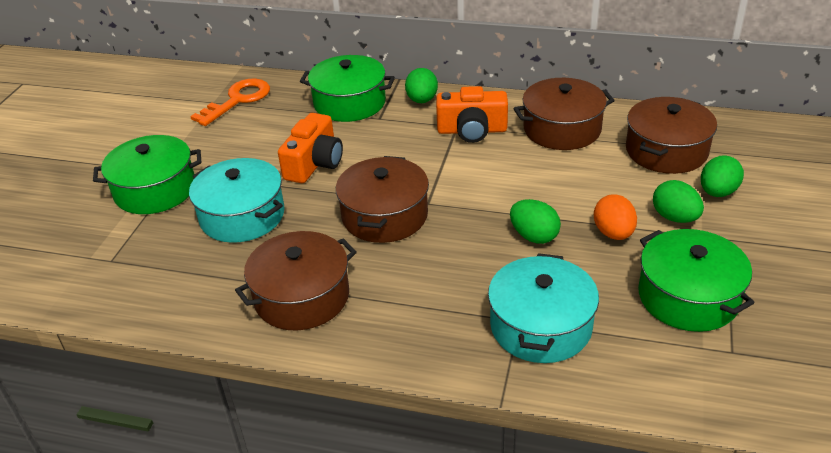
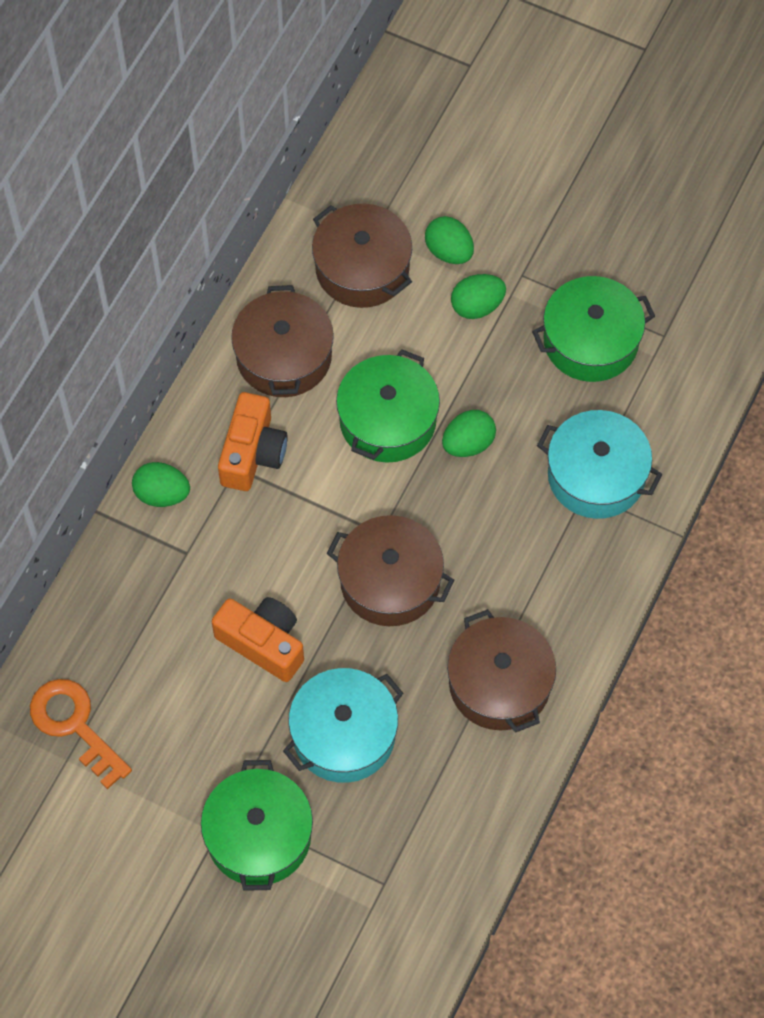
camera: 80 degrees left, 25 degrees up
green pot [300,55,395,122] -> green pot moved to [336,349,440,462]
orange egg [594,194,637,240] -> none

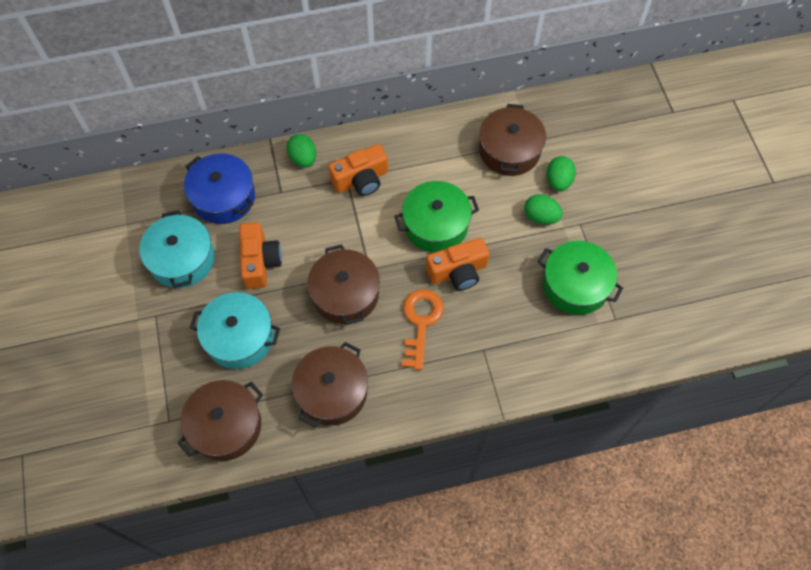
camera: 50 degrees right, 0 degrees up
orange key [30,679,132,789] -> orange key moved to [402,289,444,370]
green pot [201,760,313,891] -> none
brown pot [231,285,334,397] -> brown pot moved to [178,380,263,461]
green egg [442,410,496,457] -> orange camera [426,238,490,291]
turquoise pot [537,410,662,519] -> turquoise pot moved to [139,210,215,288]
none -> blue pot [184,153,255,224]

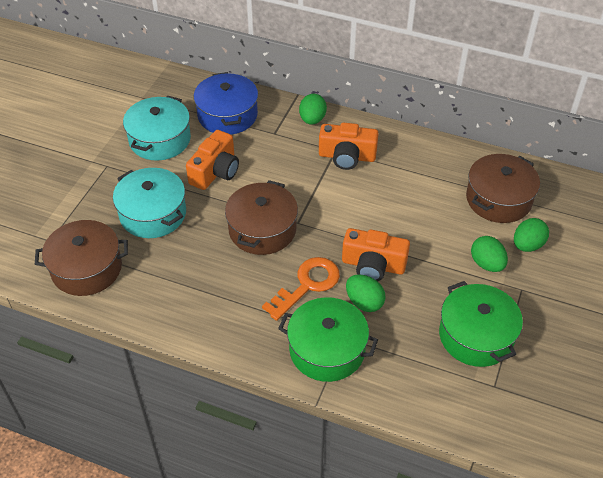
camera: 35 degrees right, 15 degrees down
brown pot [292,342,368,427] -> none
green pot [394,181,479,253] -> green pot moved to [278,297,378,382]
none -> green egg [346,274,386,312]

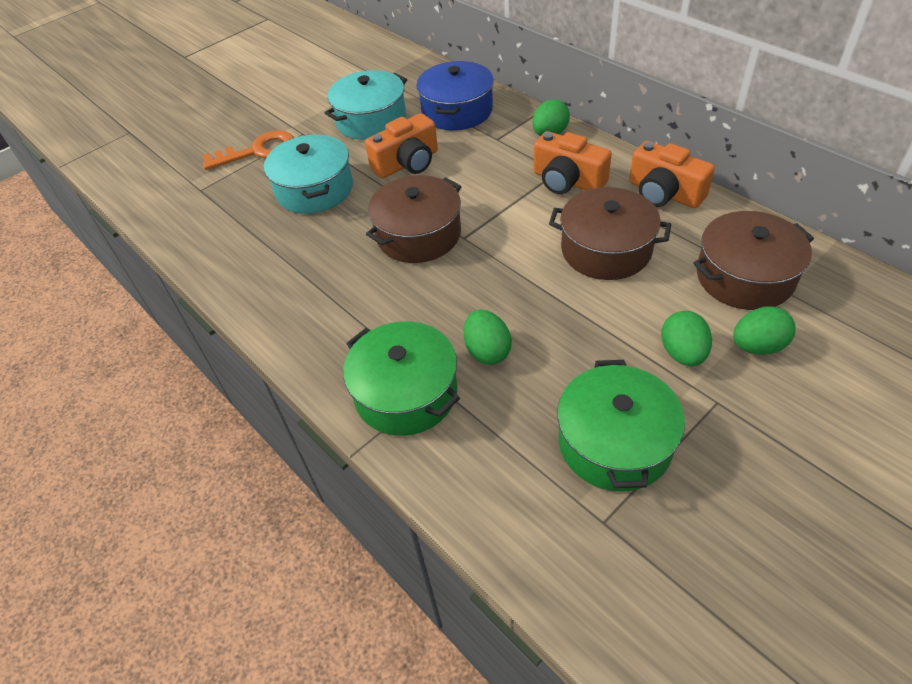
camera: 30 degrees right, 0 degrees up
brown pot [35,220,128,296] -> brown pot moved to [549,187,671,280]
orange key [262,257,340,321] -> orange key moved to [202,130,294,170]
orange camera [342,228,410,282] -> orange camera moved to [629,141,715,208]

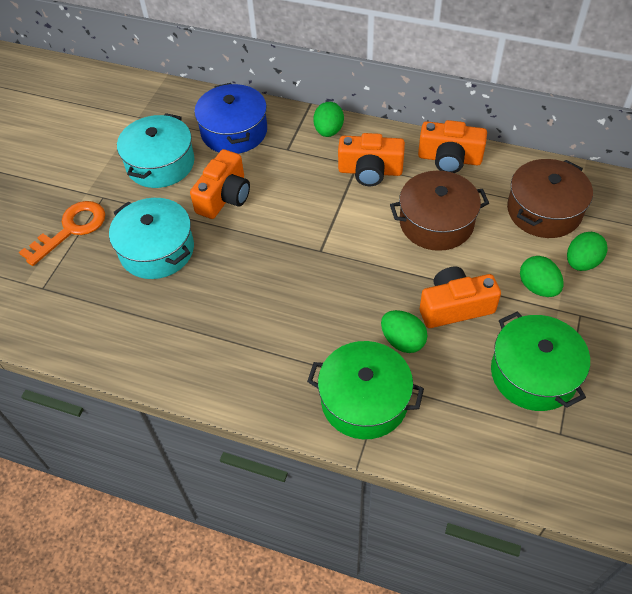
camera: 30 degrees left, 5 degrees up
brown pot [366,175,462,263] -> none
none -> orange camera [420,267,501,328]

